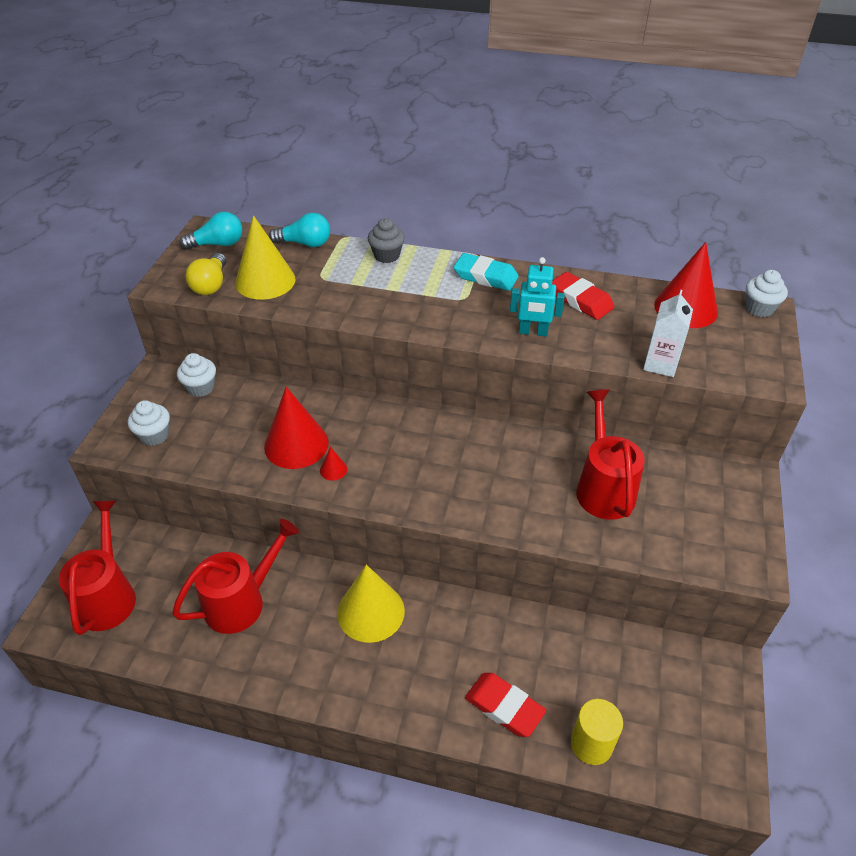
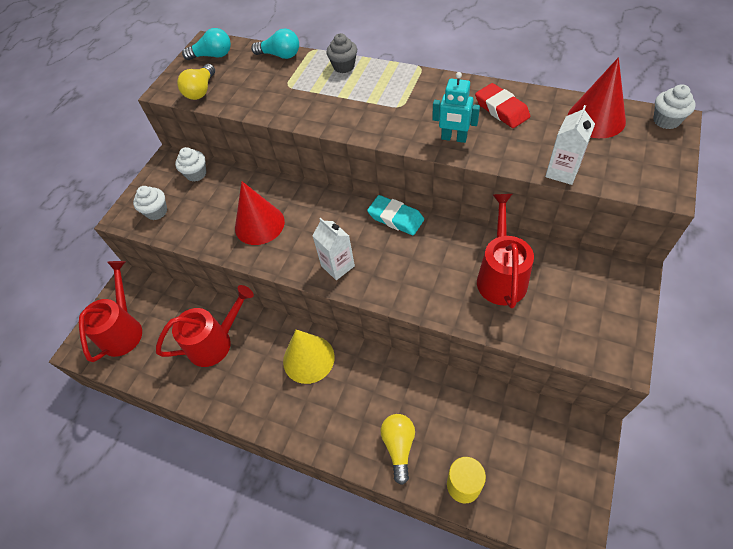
camera: 15 degrees right, 10 degrees up
yellow cone [235,215,295,300] -> none
red cone [320,447,347,481] -> none
turquoise eraser [454,253,519,291] -> turquoise eraser moved to [367,195,424,235]
red eraser [465,673,546,737] -> yellow light bulb [381,414,415,485]
none -> white carton [312,218,355,280]

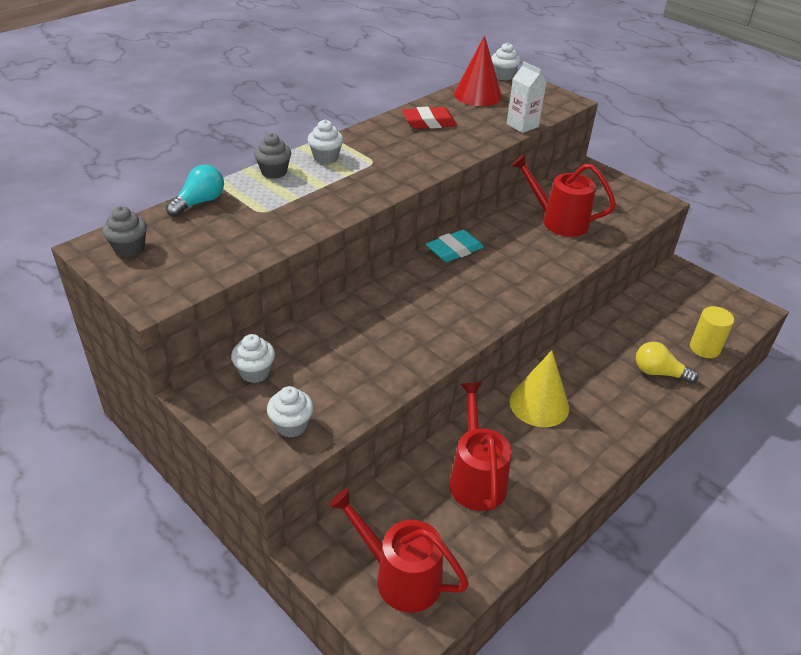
camera: 75 degrees left, 15 degrees down
yellow light bulb [177,64,215,100] -> none
turquoise light bulb [182,28,231,60] -> grey cupcake [102,206,147,257]
red cone [235,181,285,245] -> none
white carton [312,218,355,280] -> none
turquoise robot [432,72,480,143] -> none
none -> white cupcake [308,120,343,164]

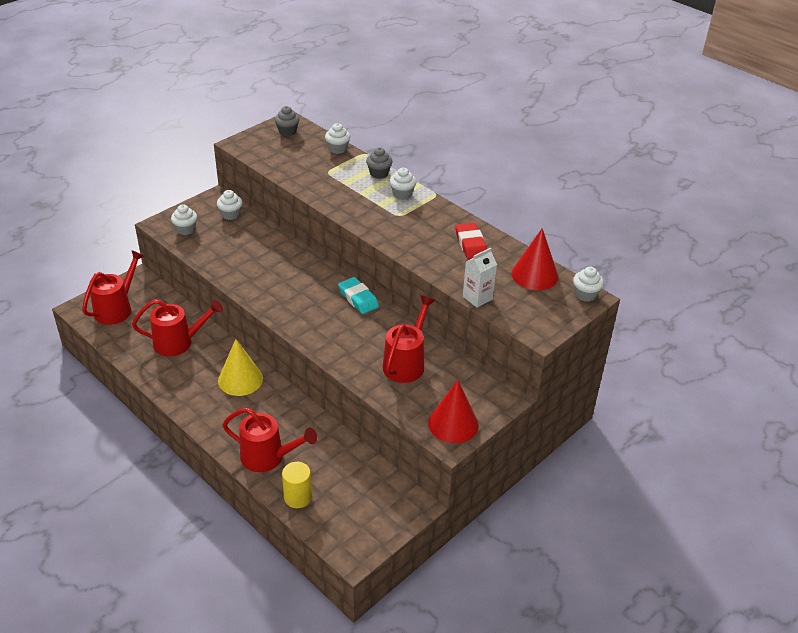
camera: 90 degrees right, 0 degrees up
turquoise light bulb [166,165,224,217] -> white cupcake [325,123,350,154]
yellow light bulb [636,342,698,384] -> red watering can [222,408,317,472]
none -> red cone [428,380,479,443]

